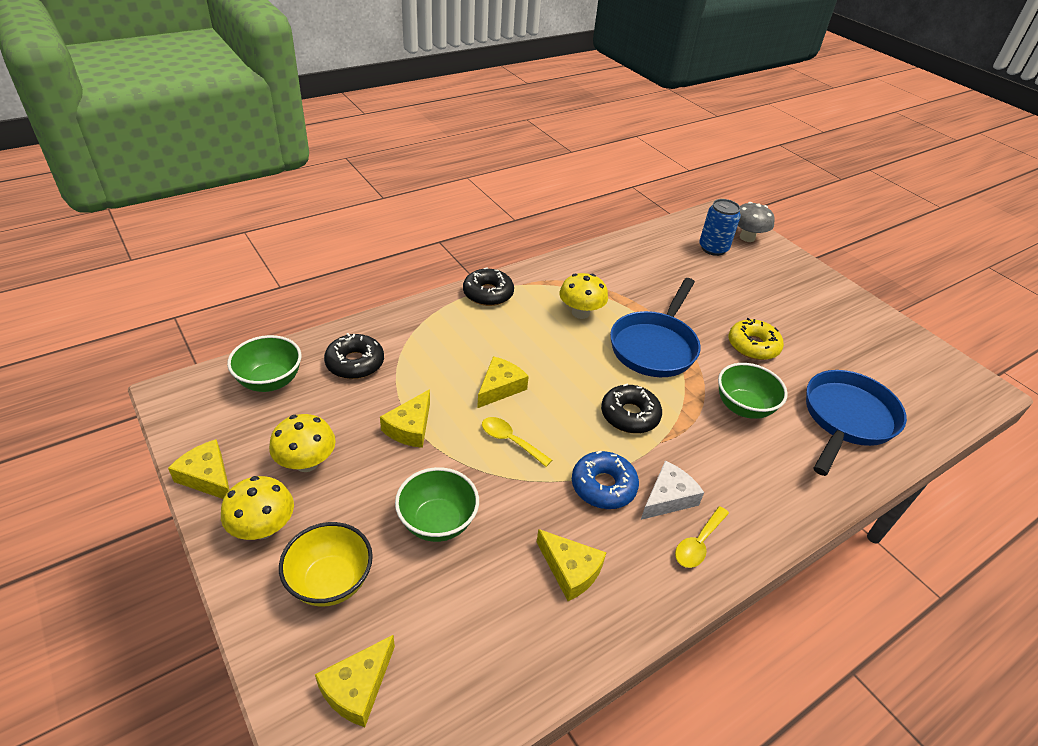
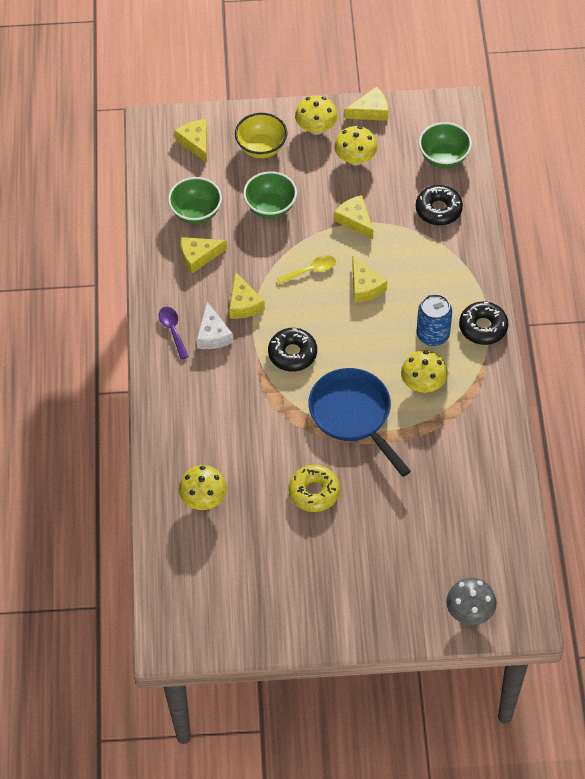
camera: 125 degrees right, 15 degrees up
blue donut [572,451,639,509] -> yellow cheese [229,272,265,319]
yellow spoon [675,506,729,568] -> purple spoon [158,307,189,360]
blue can [699,199,741,256] -> blue can moved to [417,294,452,346]
green bowl [718,363,788,419] -> green bowl moved to [168,177,222,224]
blue pan [806,370,907,476] -> yellow mushroom [179,465,227,510]

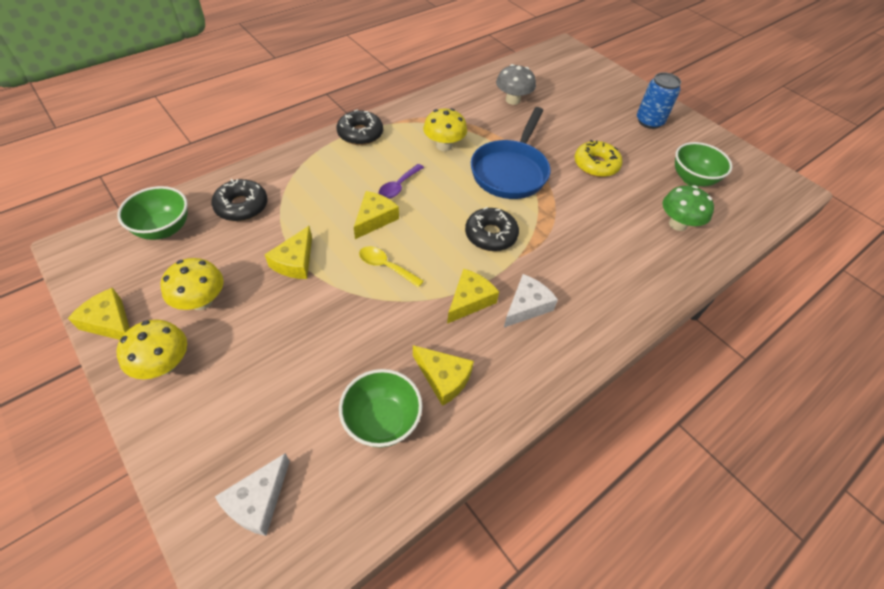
camera: 130 degrees left, 5 degrees down
purple spoon [158,307,189,360] -> purple spoon moved to [379,164,424,199]
yellow cheese [175,119,207,163] -> white cheese [215,453,290,536]
yellow mushroom [179,465,227,510] -> green mushroom [663,186,714,231]
yellow bowl [235,113,287,158] -> none
green bowl [243,171,297,219] -> green bowl moved to [675,142,732,187]
blue can [417,294,452,346] -> blue can moved to [637,72,681,129]
grey mushroom [446,578,497,625] -> grey mushroom moved to [496,64,536,105]

